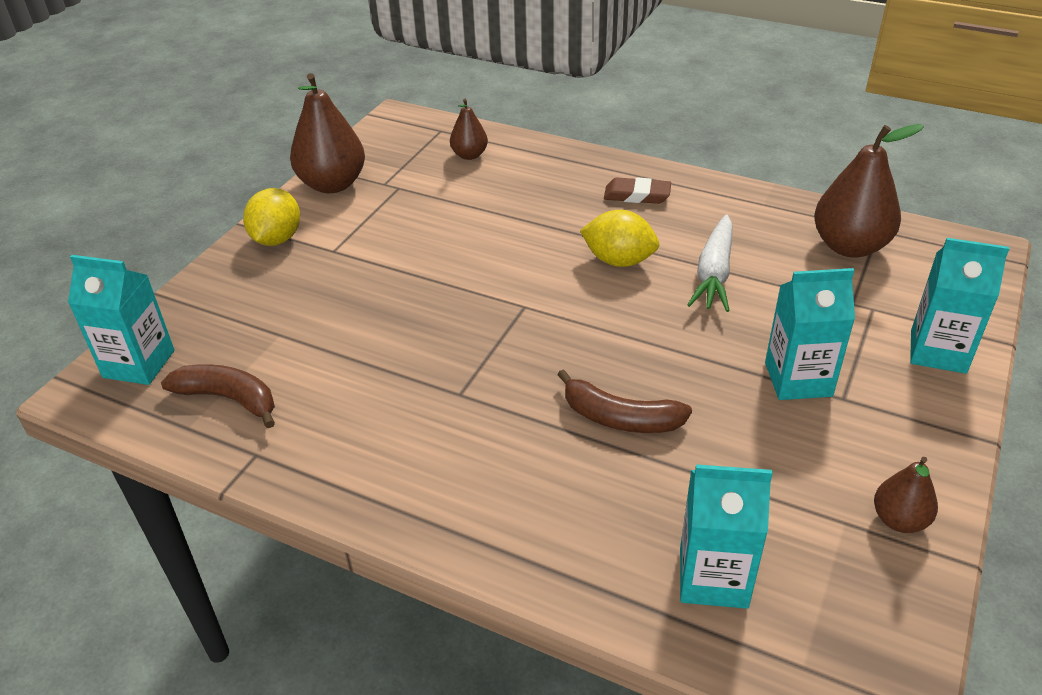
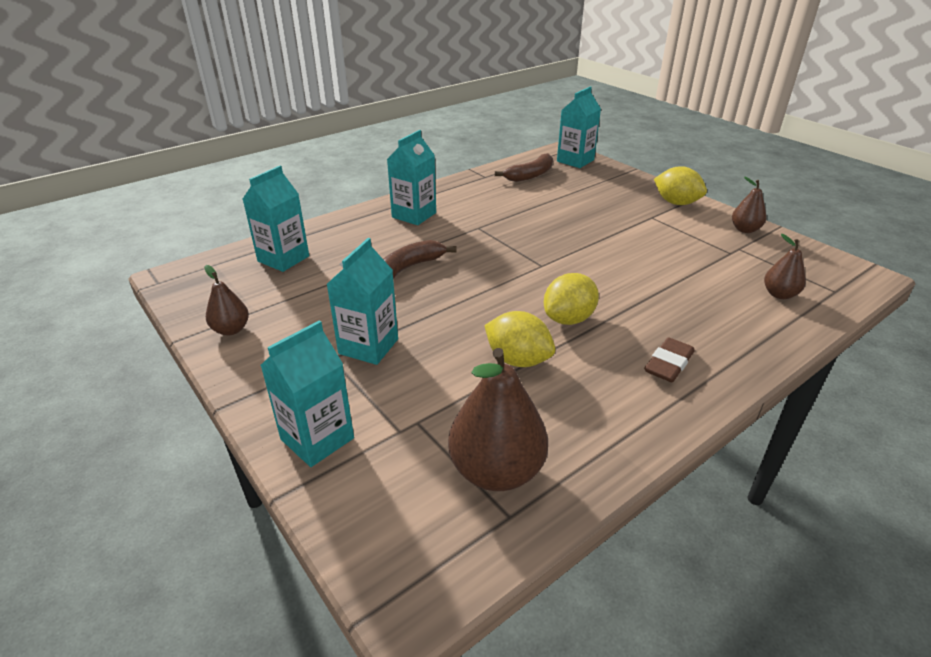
camera: 115 degrees right, 5 degrees down
brown pear [290,73,365,193] -> brown pear [732,176,766,233], size x0.54
white carrot [687,214,733,312] -> yellow lemon [484,311,555,367]
none -> turquoise carton [387,130,436,225]

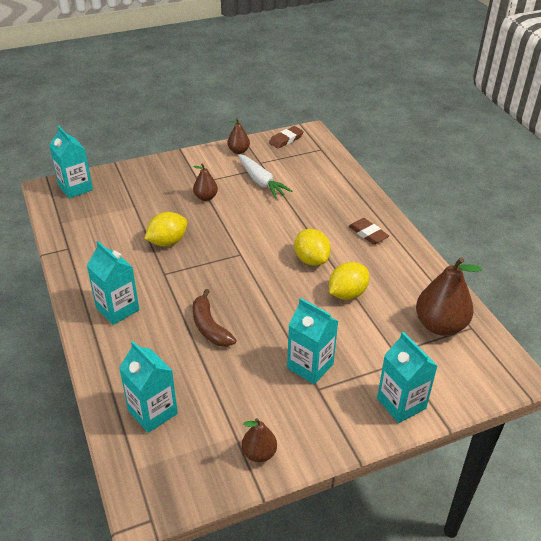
camera: 75 degrees left, 5 degrees up
brown banana [495,153,553,182] -> none
yellow lemon [654,166,707,205] -> yellow lemon moved to [144,212,187,246]
brown pear [764,234,806,299] -> brown pear moved to [193,164,218,201]
none -> white carrot [238,154,292,199]
none -> brown eraser [269,126,304,148]

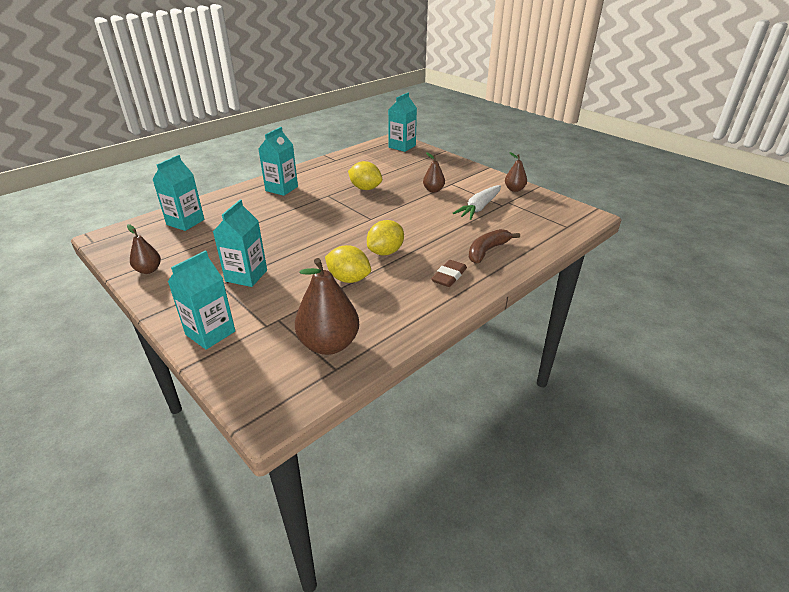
camera: 70 degrees right, 5 degrees down
brown banana [193,289,236,347] -> brown banana moved to [469,229,520,264]
brown eraser [269,126,304,148] -> none

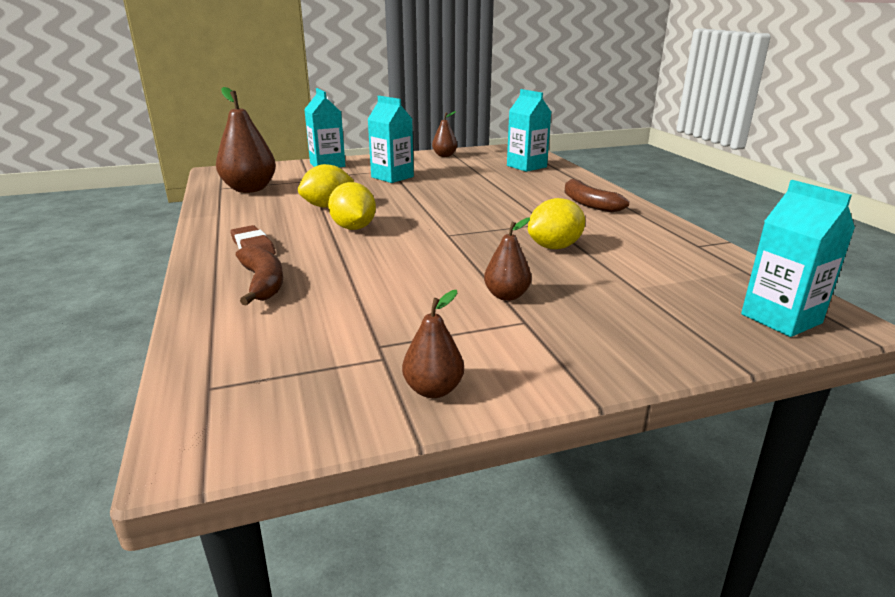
camera: 115 degrees right, 10 degrees down
turquoise carton [258,127,298,196] -> brown banana [564,179,629,212]
white carrot [452,185,501,220] -> none

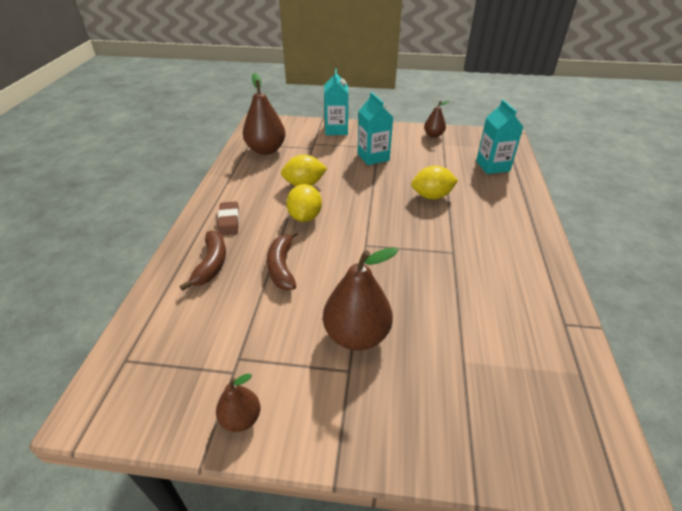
camera: 25 degrees right, 15 degrees up
brown pear [484,217,532,301] -> brown pear [323,247,398,351], size x1.85
yellow lemon [528,198,585,249] -> yellow lemon moved to [411,166,458,199]
brown banana [564,179,629,212] -> brown banana moved to [267,230,298,290]
turquoise carton [741,180,855,337] -> none

